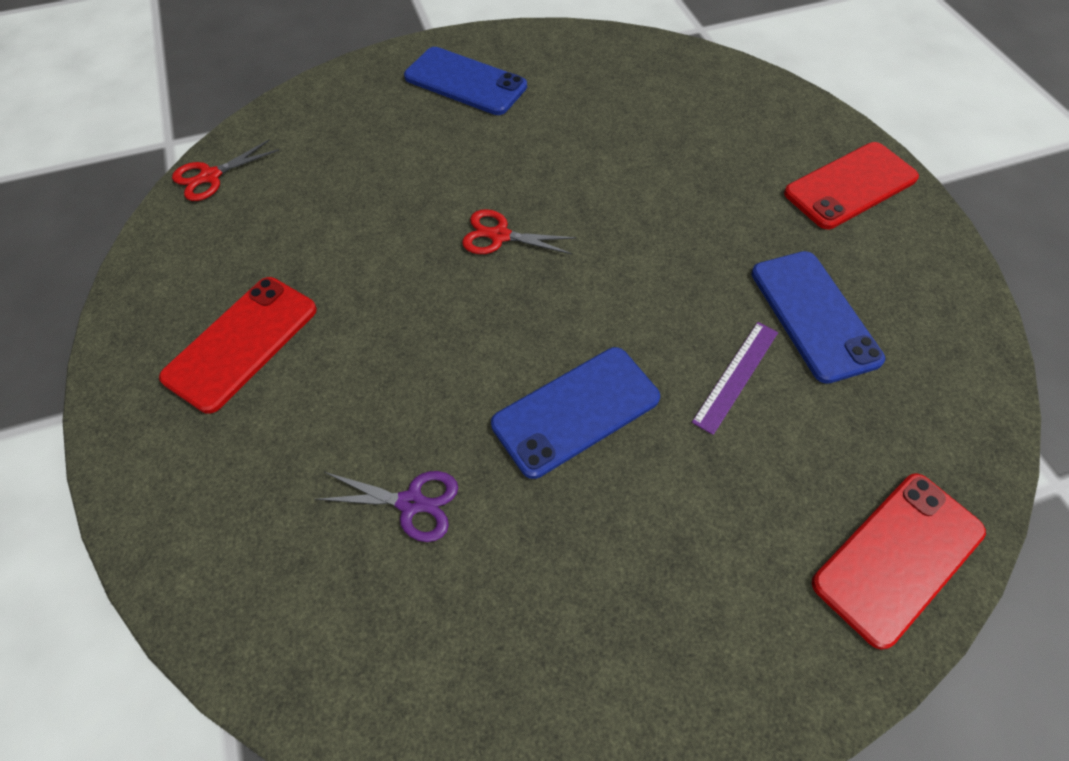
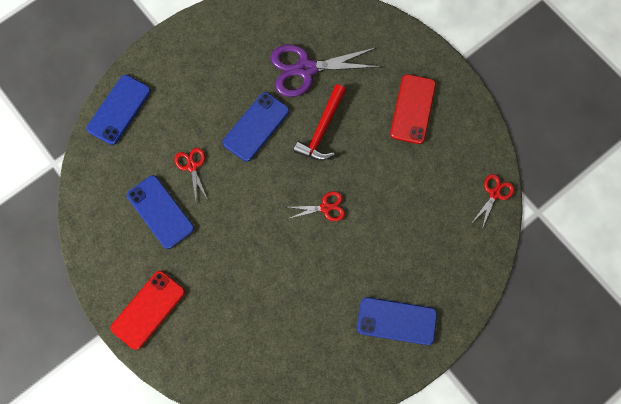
camera: 160 degrees right, 15 degrees up
purple scissors [315,471,458,542] -> purple scissors [271,44,382,97], size x1.94
purple ruler [692,322,778,435] -> red scissors [175,148,208,200]
red phone [812,473,986,650] -> blue phone [87,75,151,145]
none -> red hammer [294,84,346,160]

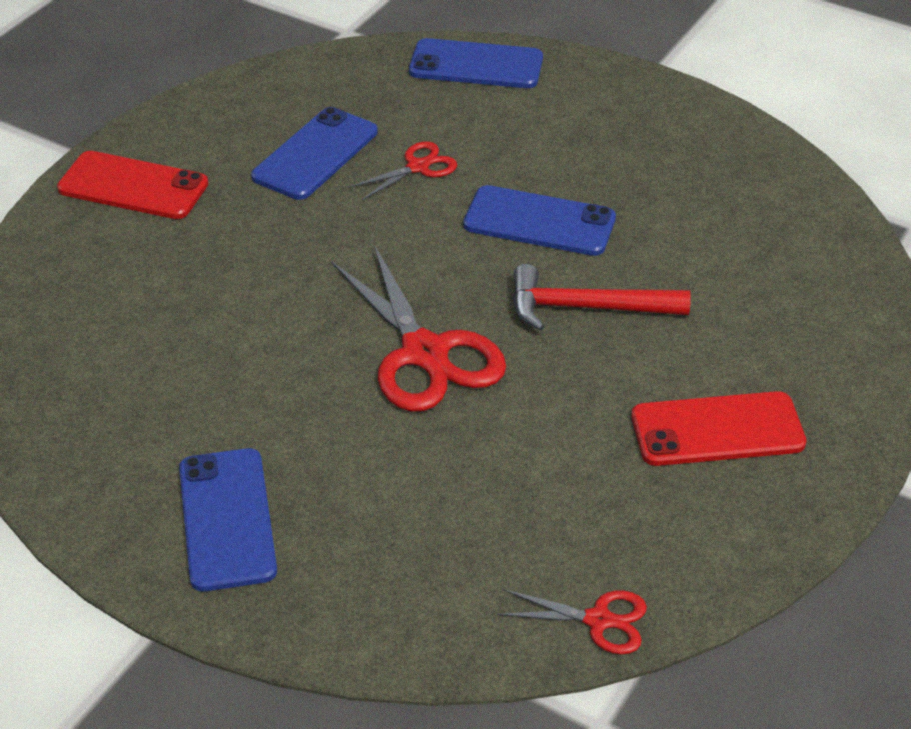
camera: 70 degrees right, 30 degrees down
purple scissors [271,44,382,97] -> none
red scissors [288,191,345,221] -> red scissors [331,245,506,412], size x1.94

